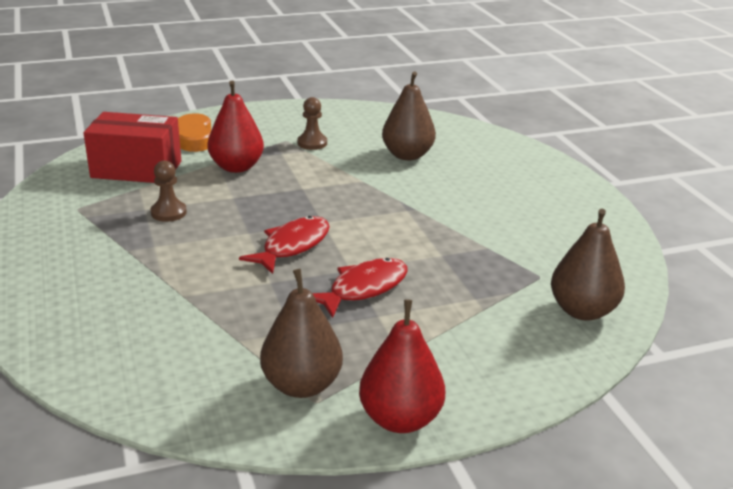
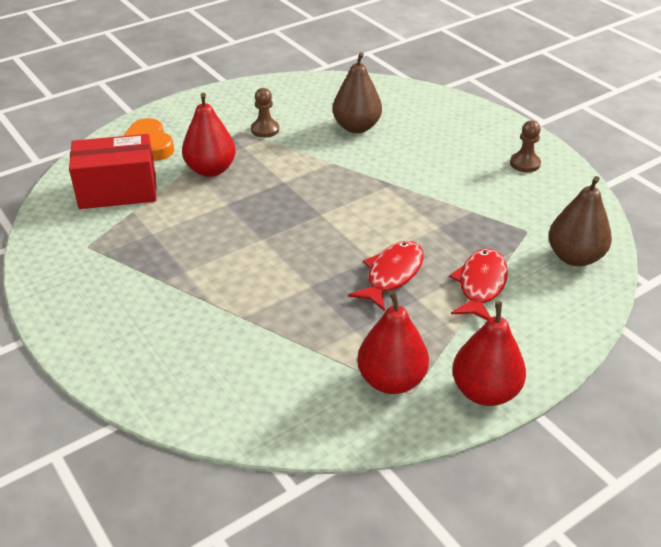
camera: 15 degrees left, 10 degrees up
brown pawn [151,160,187,222] -> brown pawn moved to [510,120,541,172]
red fish [239,216,330,274] -> red fish moved to [449,249,508,320]
brown pear [260,269,343,398] -> red pear [357,291,429,394]

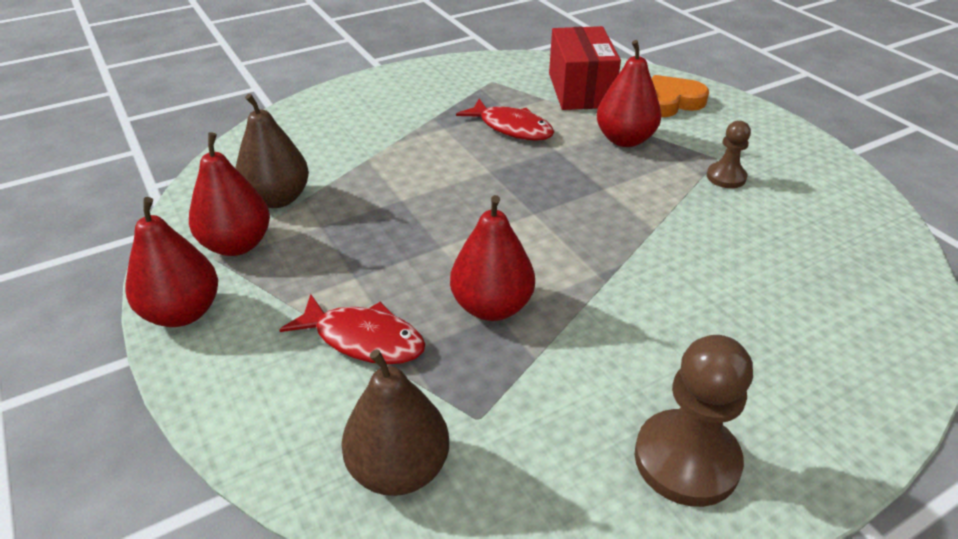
camera: 95 degrees right, 0 degrees up
brown pear [333,52,382,133] -> brown pear moved to [235,94,309,208]
red fish [348,241,424,311] -> red fish moved to [456,99,554,141]
brown pawn [510,120,541,172] -> brown pawn [635,335,753,507], size x1.76
none -> red pear [450,195,535,321]

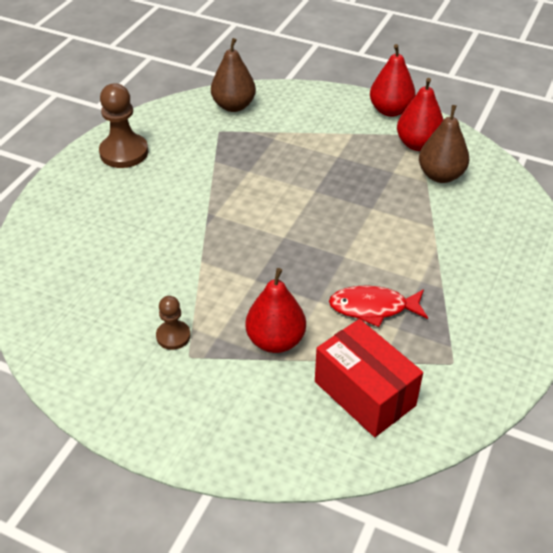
camera: 145 degrees right, 5 degrees up
red fish [279,294,425,364] -> none
red pear [450,195,535,321] -> none
orange heart [651,75,709,117] -> none

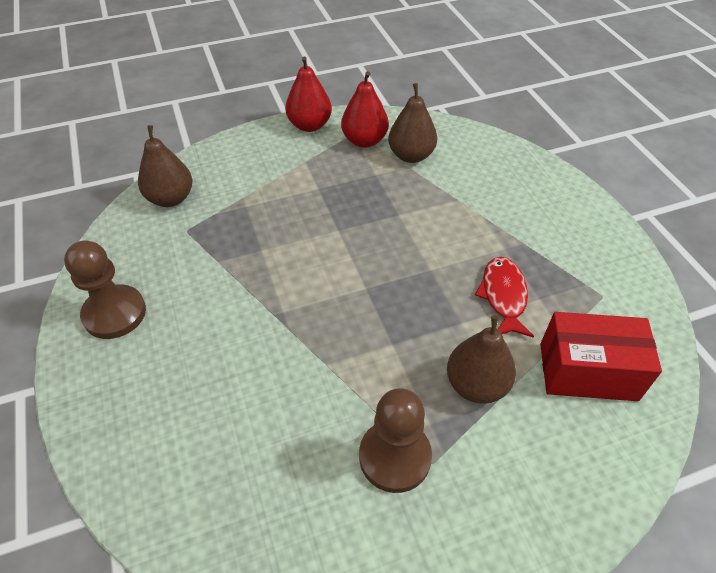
camera: 45 degrees left, 5 degrees up
brown pawn [156,296,191,350] -> brown pawn [359,388,432,493], size x1.76
red pear [245,268,306,353] -> brown pear [447,316,516,404]
red fish [329,285,428,327] -> red fish turned 135 degrees clockwise [475,257,534,338]

